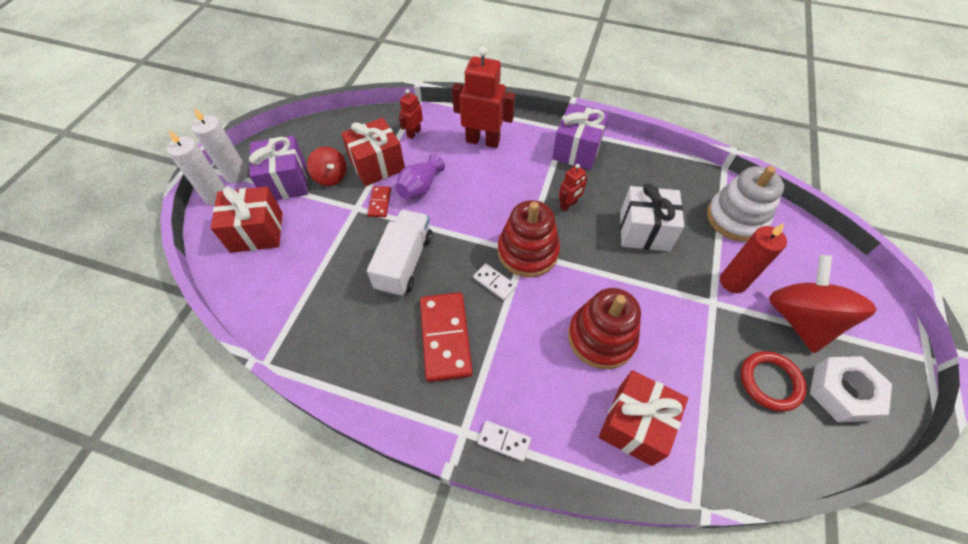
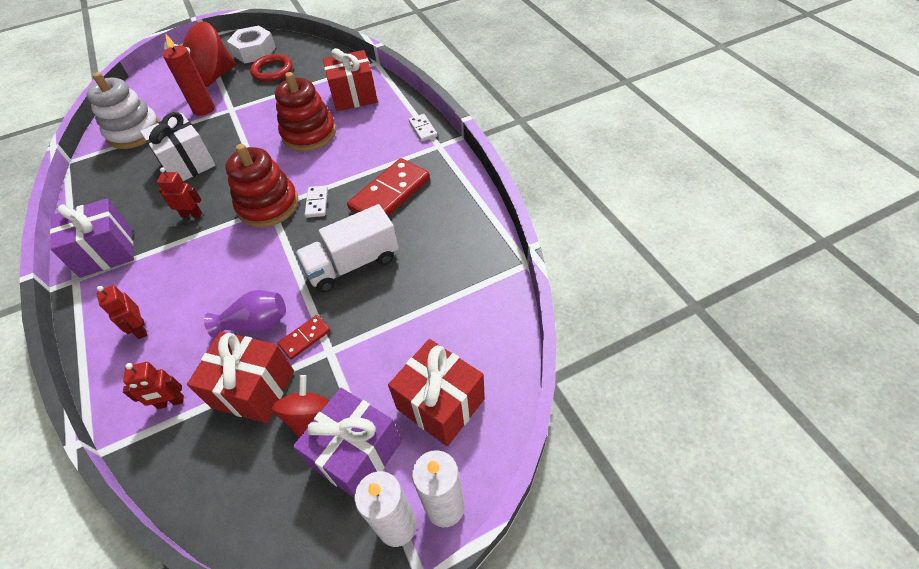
camera: 130 degrees left, 5 degrees down
red robot [452,46,515,148] -> red robot [97,285,147,339], size x0.51

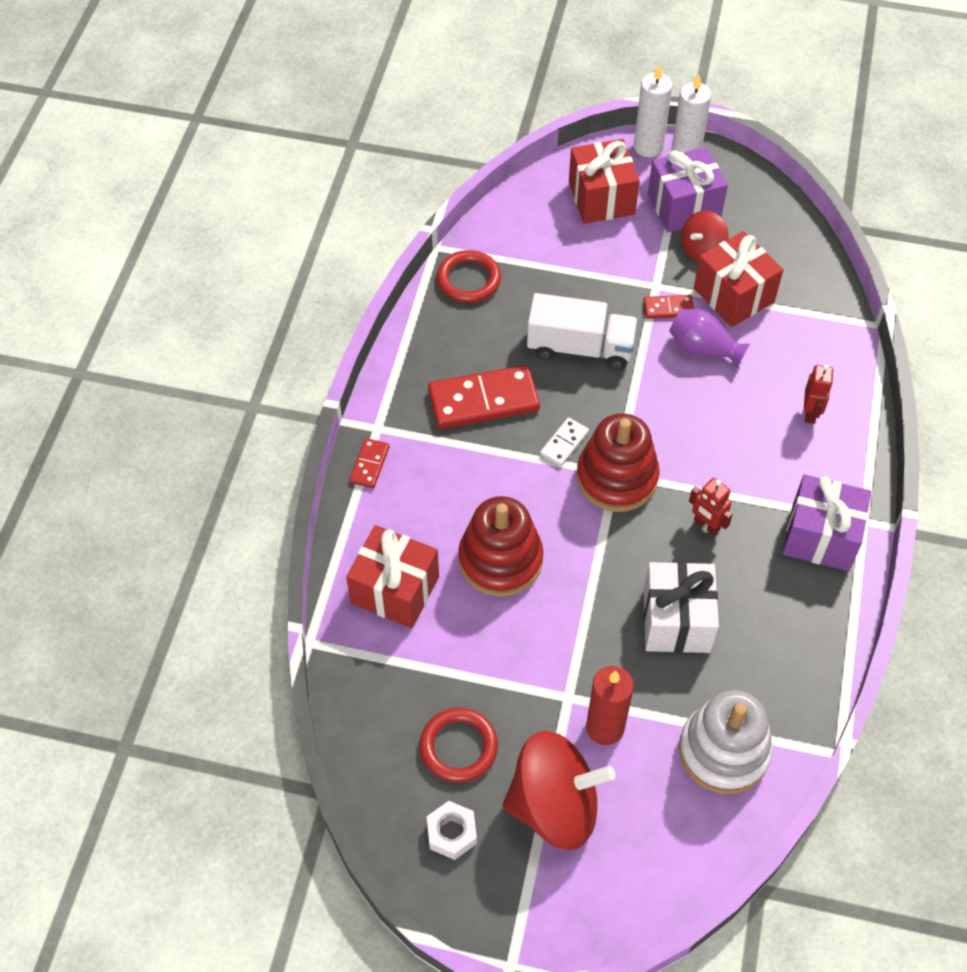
camera: 145 degrees left, 5 degrees up
red robot [123,362,184,409] -> none
white nut [227,26,276,63] -> white nut [427,801,477,860], size x0.63
white domino [409,114,438,141] -> red domino [349,438,390,488]
none -> red ring [437,250,501,303]

